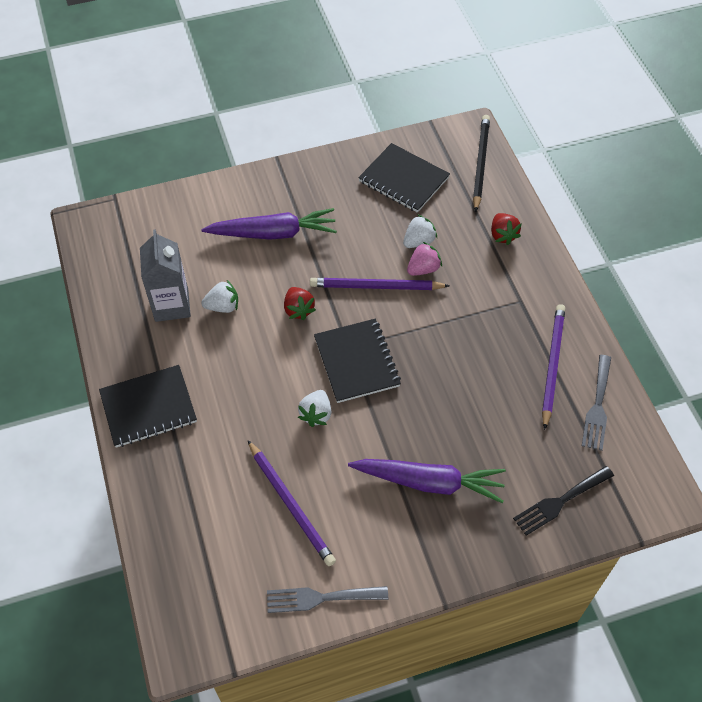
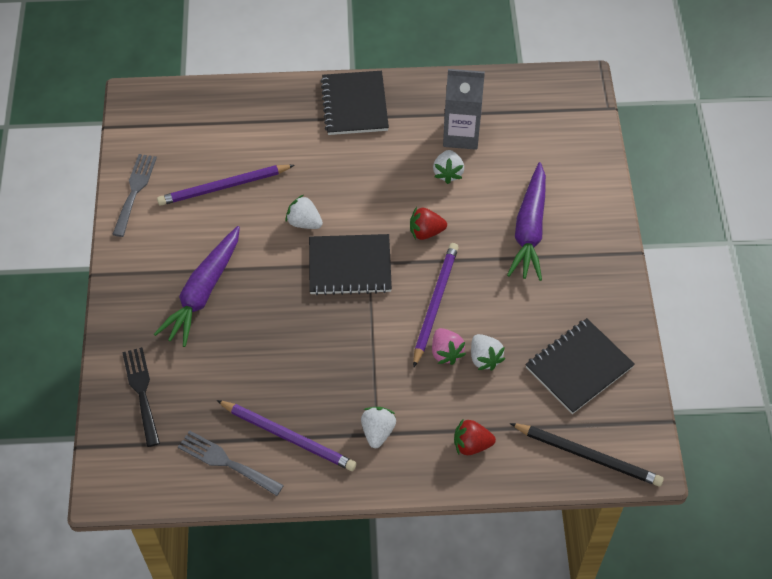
camera: 105 degrees right, 0 degrees up
none -> white strawberry [361,407,396,448]

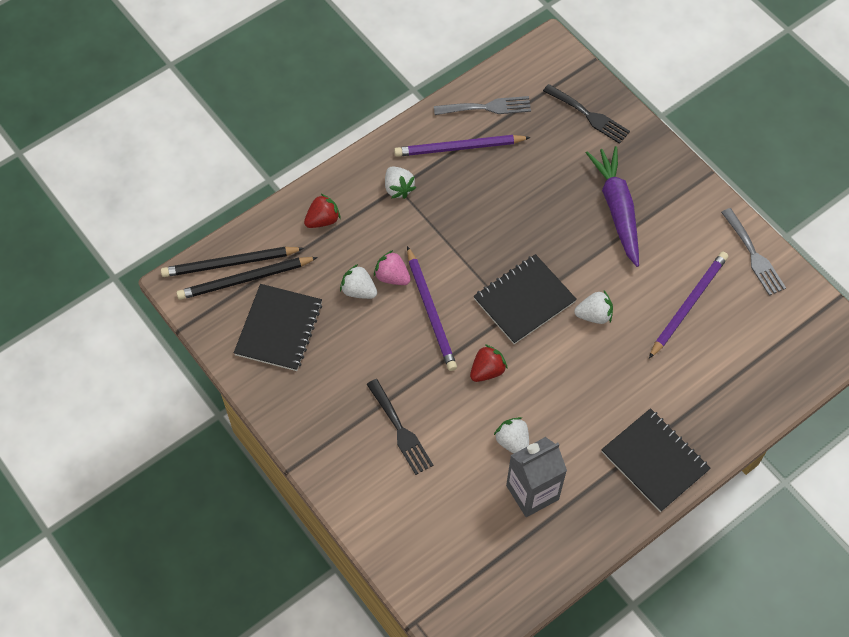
camera: 145 degrees right, 5 degrees up
purple carrot [507,162,546,281] -> black fork [366,379,433,475]
none -> black pencil [177,257,318,300]

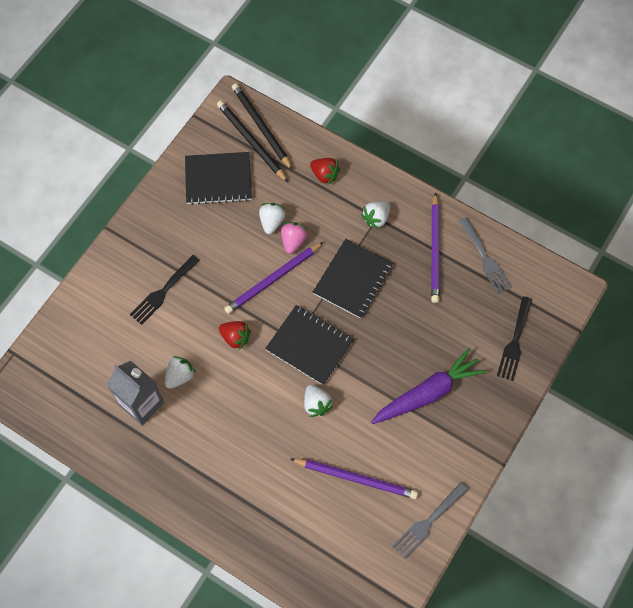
camera: 70 degrees right, 5 degrees up
purple pencil [394,135,531,157] -> purple pencil turned 150 degrees counterclockwise [431,192,440,303]
black notebook [601,408,711,512] -> black notebook moved to [313,239,393,319]

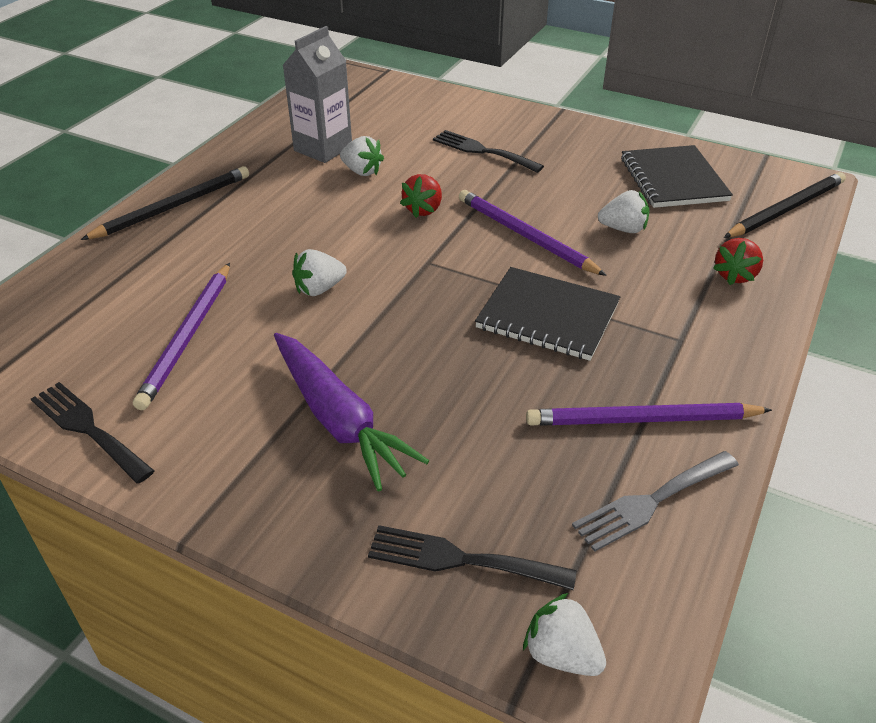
camera: 85 degrees right, 25 degrees down
black pencil [217,100,288,182] -> black pencil moved to [81,166,249,240]
black notebook [265,305,354,385] -> none
pink strawberry [281,222,308,254] -> none
white strawberry [361,201,390,229] -> white strawberry moved to [523,593,606,676]
grey fork [393,482,469,559] -> black fork [31,382,154,484]

